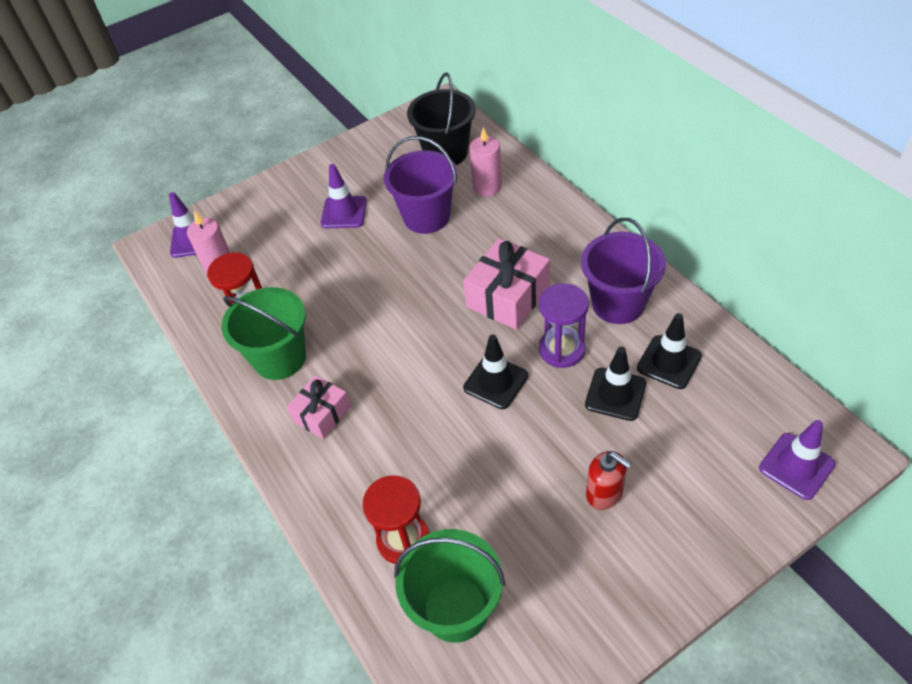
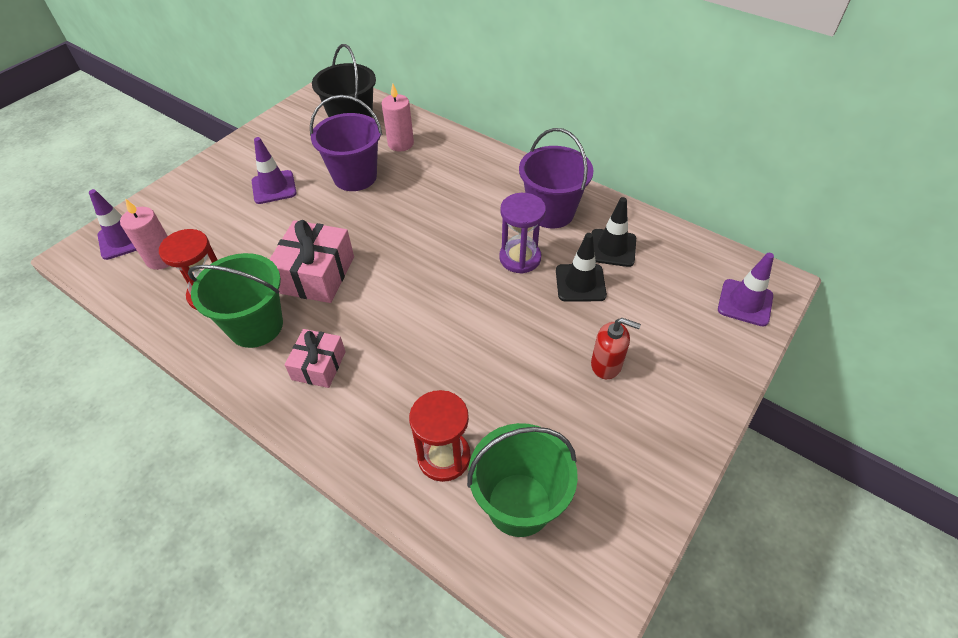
camera: 25 degrees left, 0 degrees up
pink gift [463,238,550,330] -> pink gift moved to [269,220,354,303]
black traffic cone [463,335,528,409] -> none

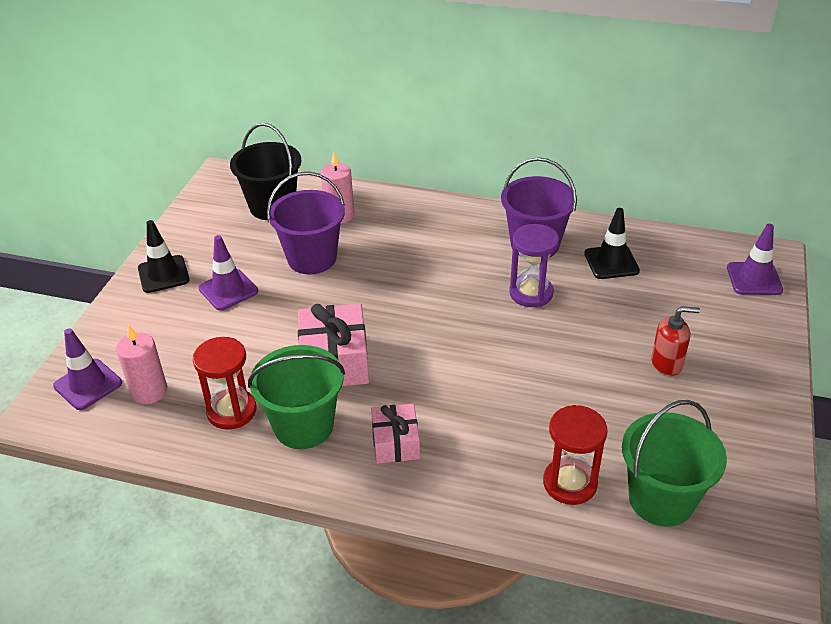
camera: 20 degrees left, 10 degrees down
black traffic cone [556,233,607,302] -> black traffic cone moved to [138,220,190,293]

